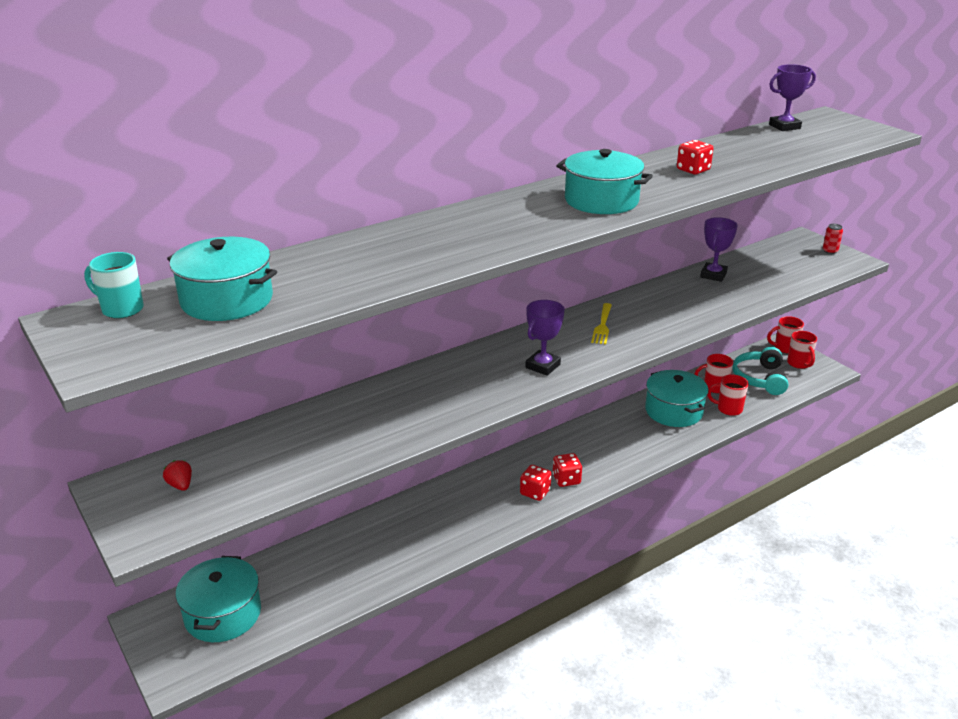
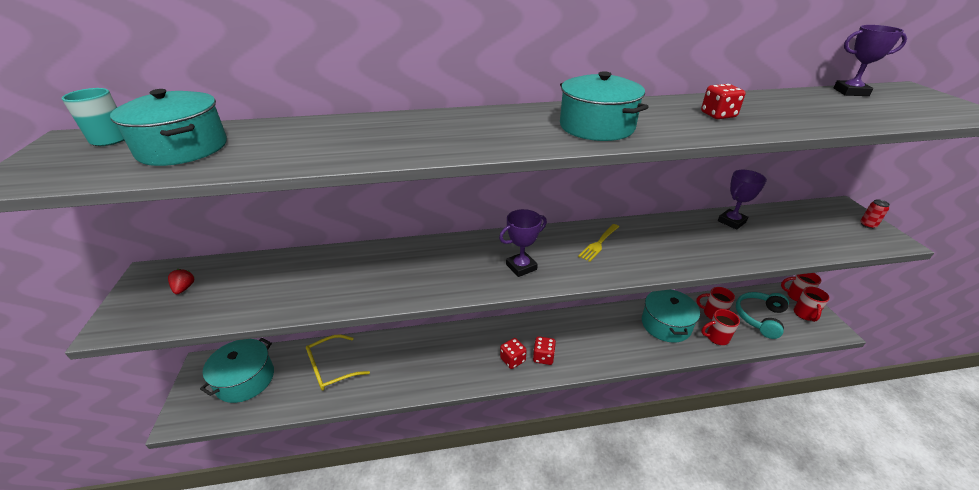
camera: 25 degrees right, 5 degrees up
red mug [707,374,749,416] -> red mug turned 45 degrees counterclockwise [701,309,740,345]
none -> yellow glasses [306,334,370,391]

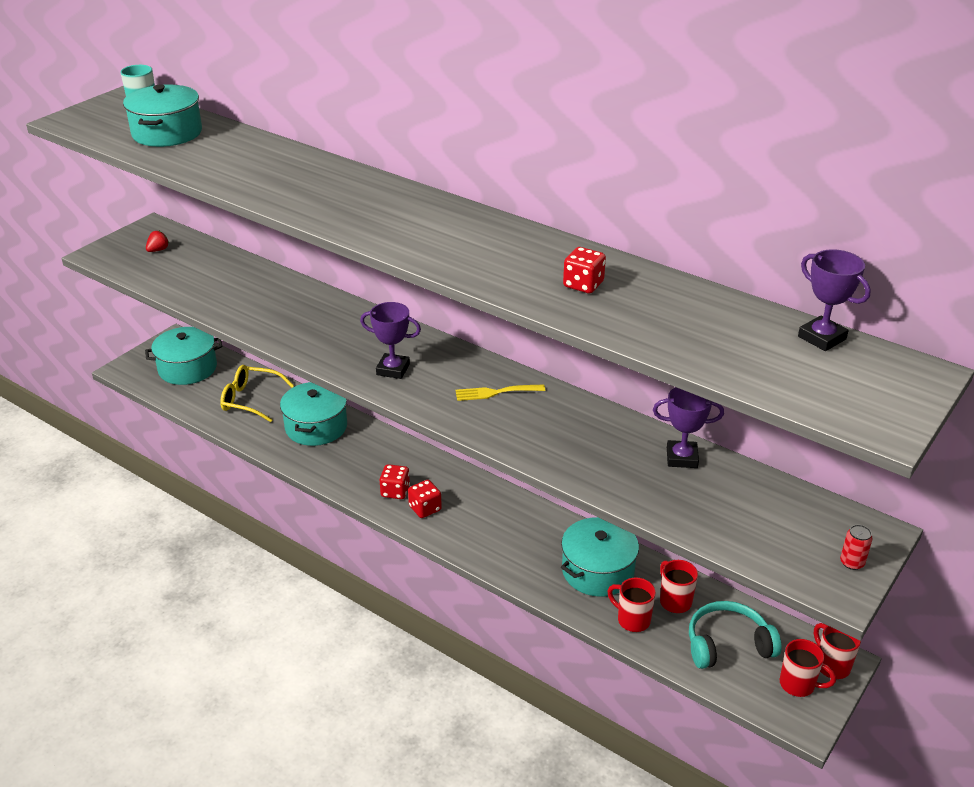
camera: 45 degrees right, 0 degrees up
turquoise pot [560,71,648,141] -> turquoise pot moved to [280,382,347,446]
red mug [794,286,830,322] -> red mug turned 120 degrees counterclockwise [780,639,836,697]

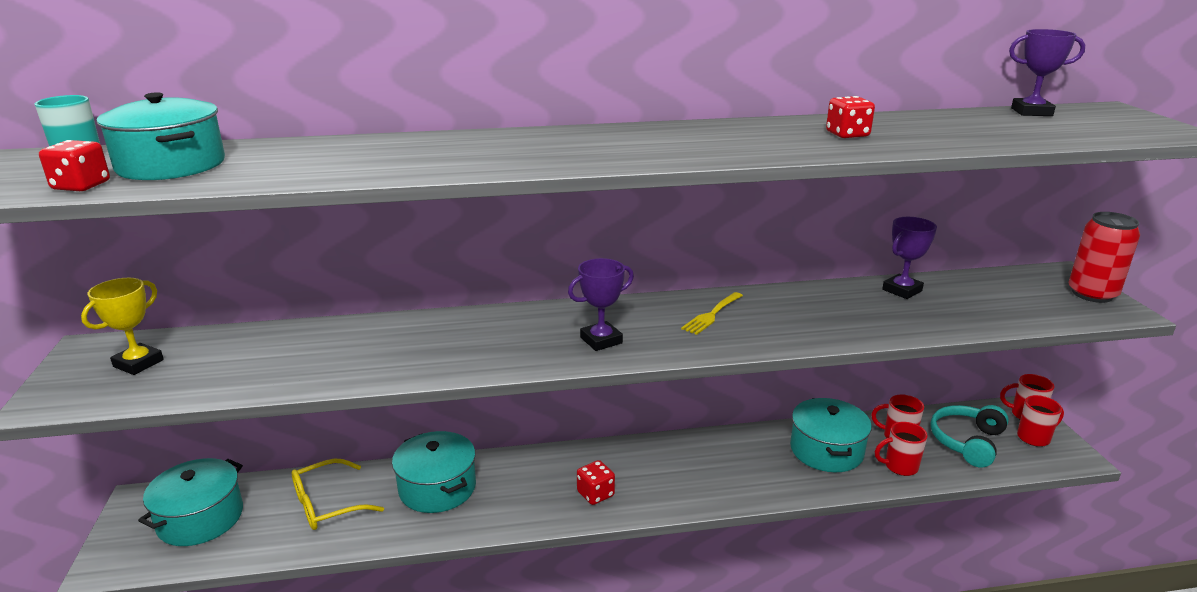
camera: 45 degrees left, 10 degrees down
red strawberry [146,230,169,252] -> yellow trophy [81,278,164,375]
red dice [408,480,442,518] -> red dice moved to [39,140,110,191]
red can [840,525,873,570] -> red can [1069,212,1140,303], size x2.19

